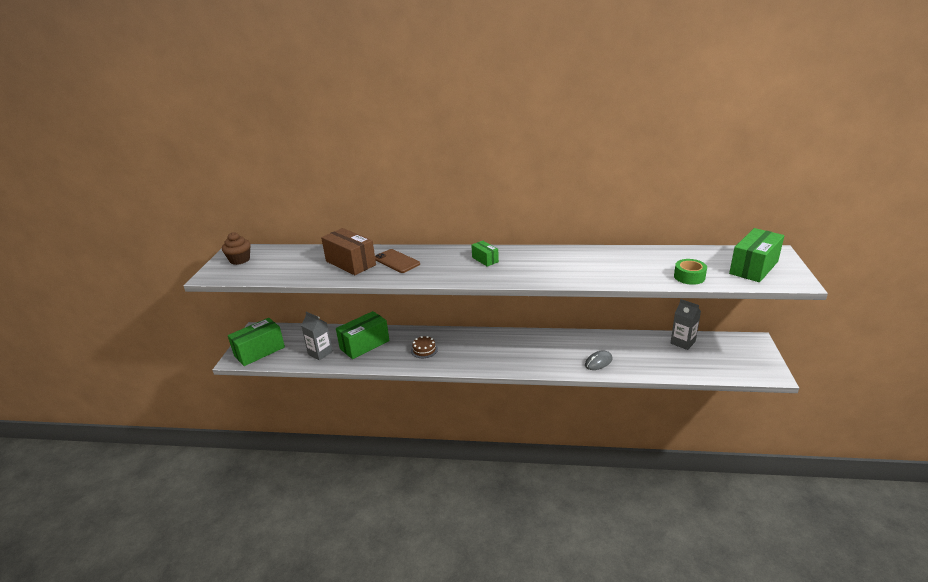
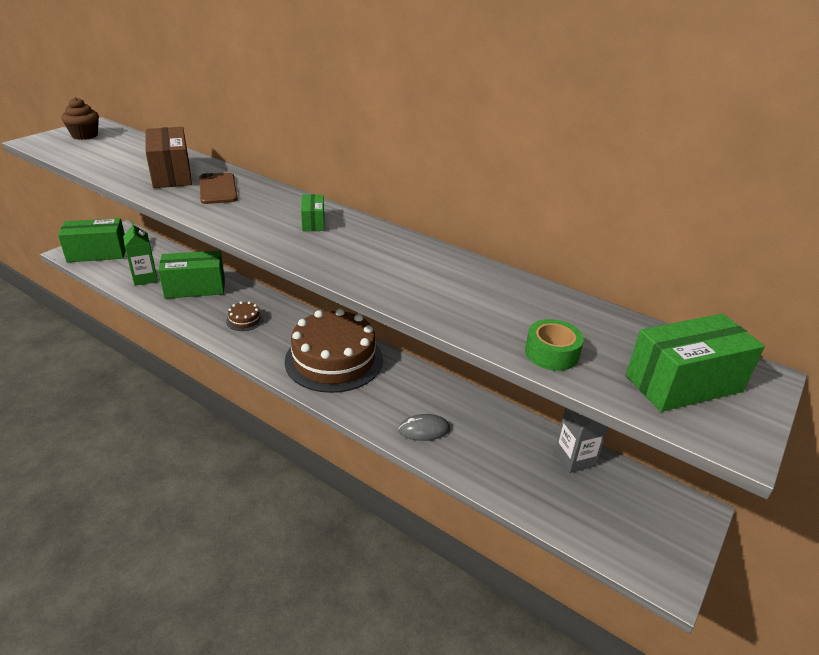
camera: 25 degrees right, 5 degrees up
grey carton [301,311,333,360] -> green carton [123,221,158,286]
none -> brown cake [285,309,383,393]

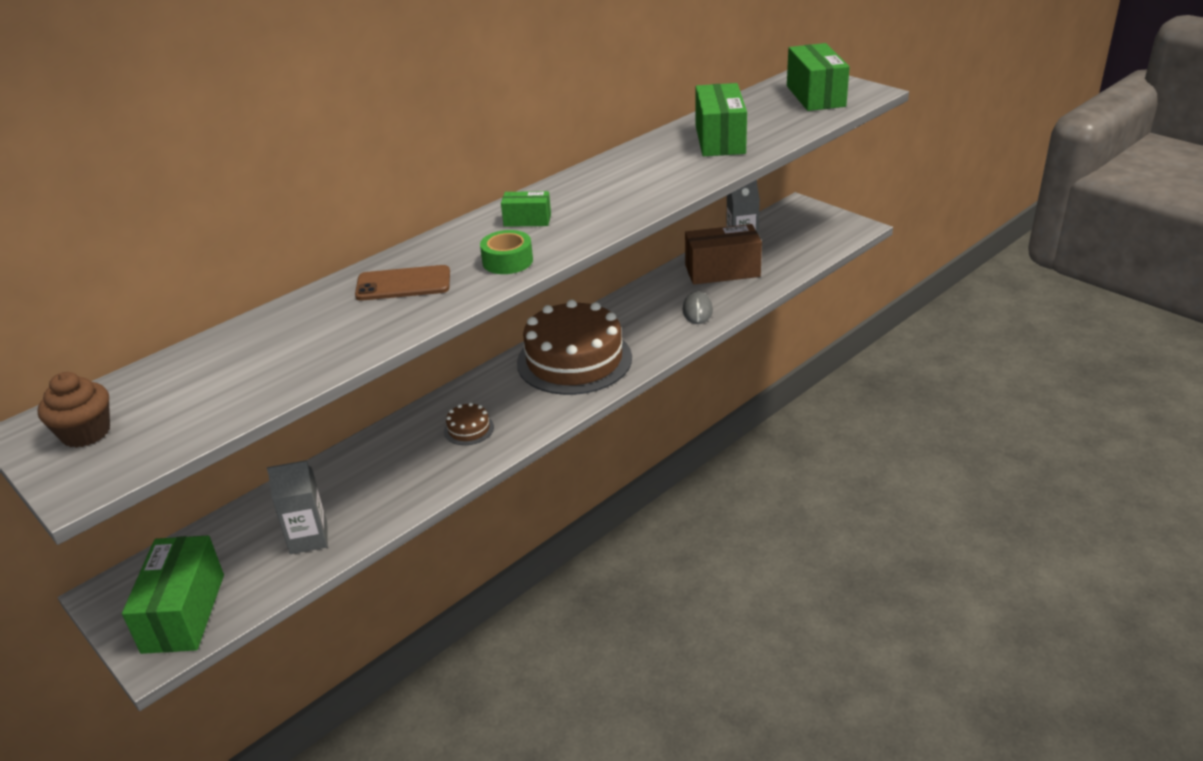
camera: 75 degrees left, 0 degrees up
green carton [123,221,158,286] -> grey carton [267,460,328,554]
brown box [145,127,192,188] -> brown box moved to [685,224,762,285]
green box [158,251,225,299] -> green box moved to [695,83,747,156]
green tape [525,319,584,371] -> green tape moved to [480,230,533,274]

